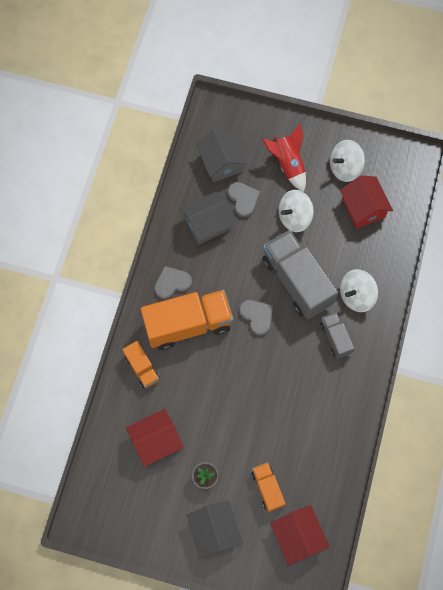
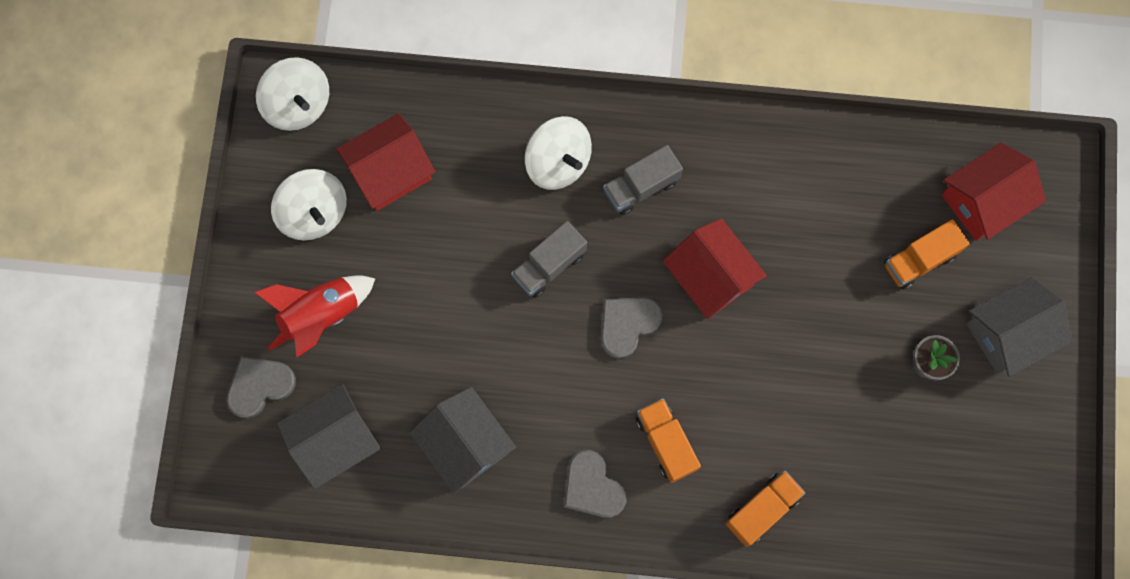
camera: 100 degrees left, 5 degrees up
red house [126,409,184,467] -> red house moved to [663,218,767,319]
orange truck [140,290,233,350] -> orange truck [636,398,701,483], size x0.51
grey heart [228,182,261,218] -> grey heart moved to [226,356,296,418]
grey truck [262,230,338,319] -> grey truck [511,221,587,298], size x0.51
white spinning top [279,190,314,232] -> white spinning top moved to [256,57,329,131]

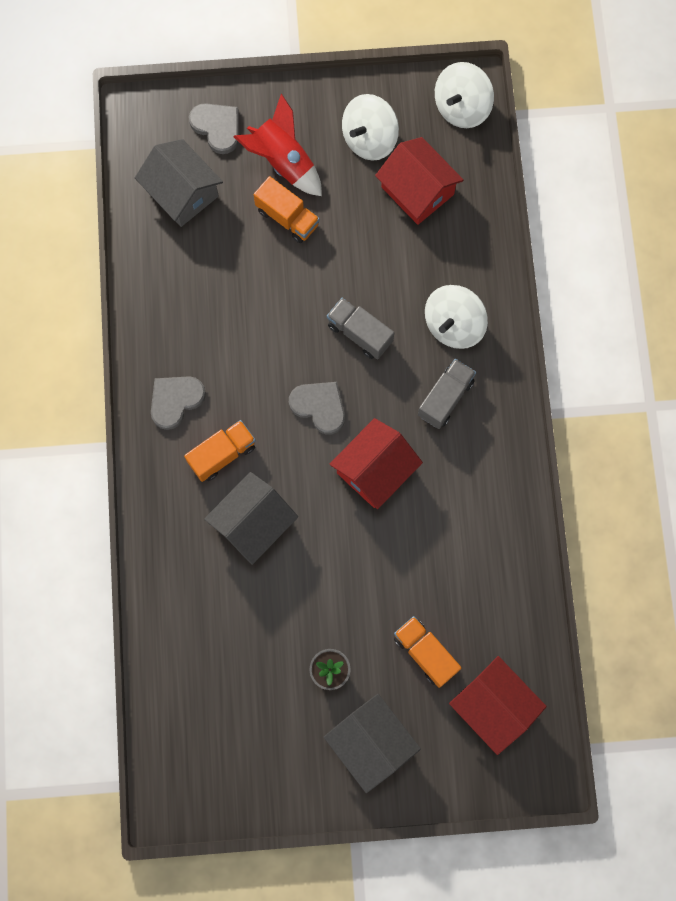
camera: 80 degrees right, 0 degrees up
grey house [409,387,516,494] -> grey house moved to [204,472,298,565]
grey truck [603,145,683,216] -> grey truck turned 75 degrees clockwise [418,359,476,429]
orange truck [725,471,805,547] -> orange truck moved to [254,176,320,243]

